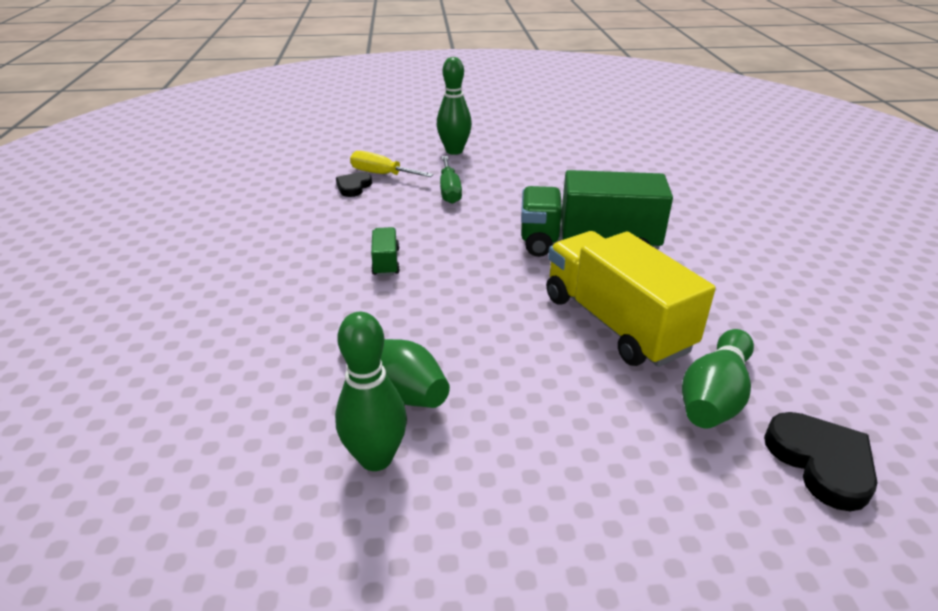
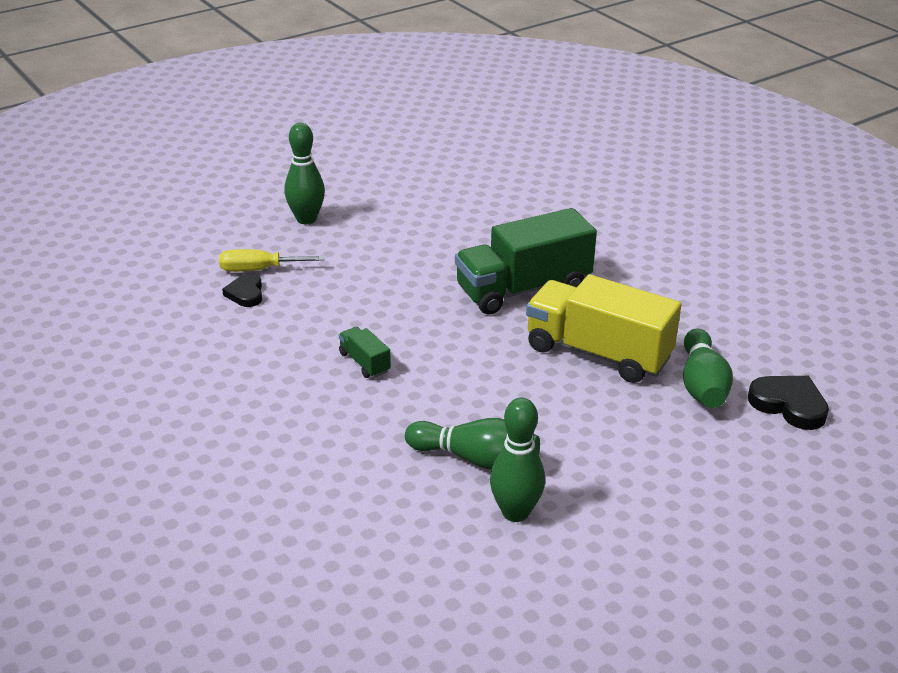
camera: 30 degrees left, 0 degrees up
green screwdriver [440,156,462,204] -> none

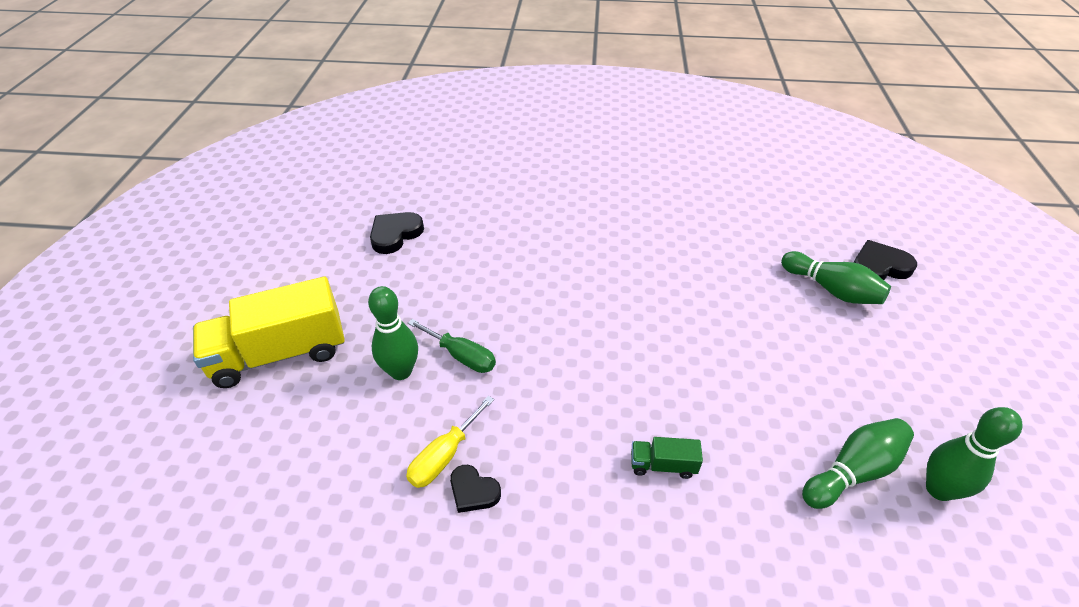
camera: 50 degrees left, 10 degrees up
green truck [455,208,597,315] -> none
yellow truck [526,274,681,383] -> yellow truck moved to [193,276,345,388]
none -> black heart [370,212,424,254]
none -> green screwdriver [408,319,496,373]

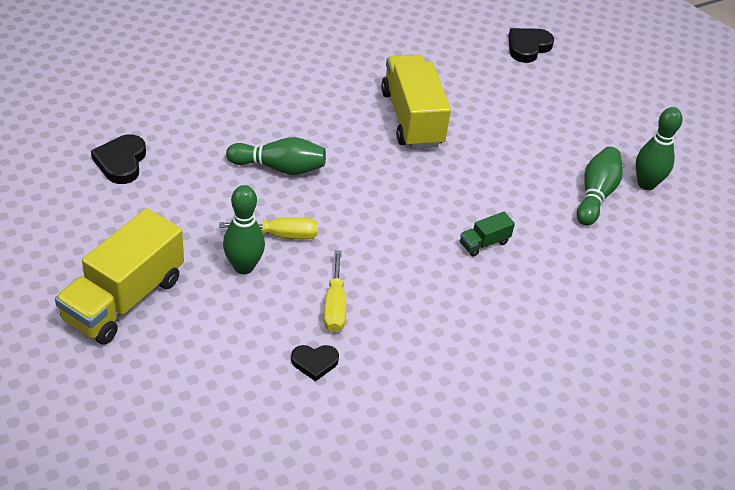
camera: 40 degrees left, 0 degrees up
green screwdriver [408,319,496,373] -> yellow screwdriver [219,217,318,240]
black heart [450,465,501,513] -> black heart moved to [291,345,339,382]
green bowling pin [781,251,891,304] -> green bowling pin moved to [226,137,326,175]
none -> yellow truck [381,54,451,149]

